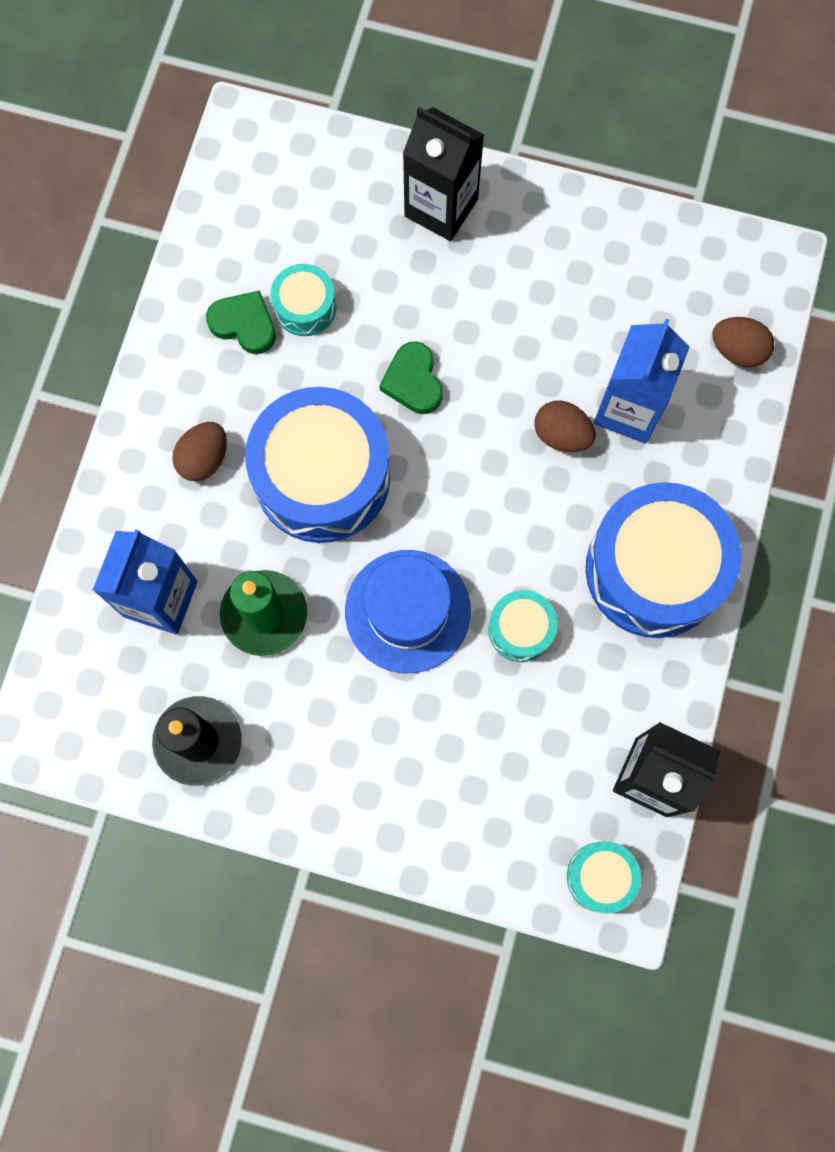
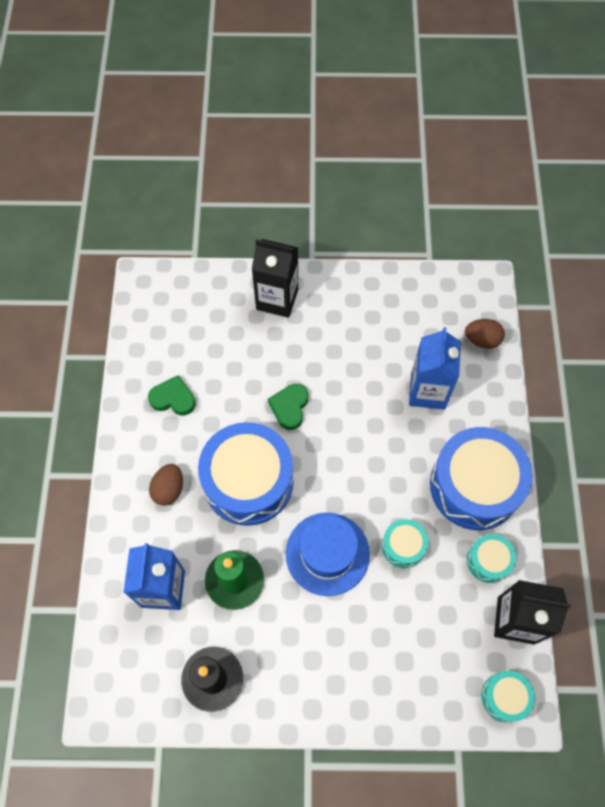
camera: 15 degrees left, 10 degrees down
turquoise drum [271,264,336,336] -> turquoise drum moved to [467,534,517,583]
green heart [379,341,443,414] -> green heart turned 45 degrees clockwise [268,384,308,430]
brown egg [534,400,596,452] -> none

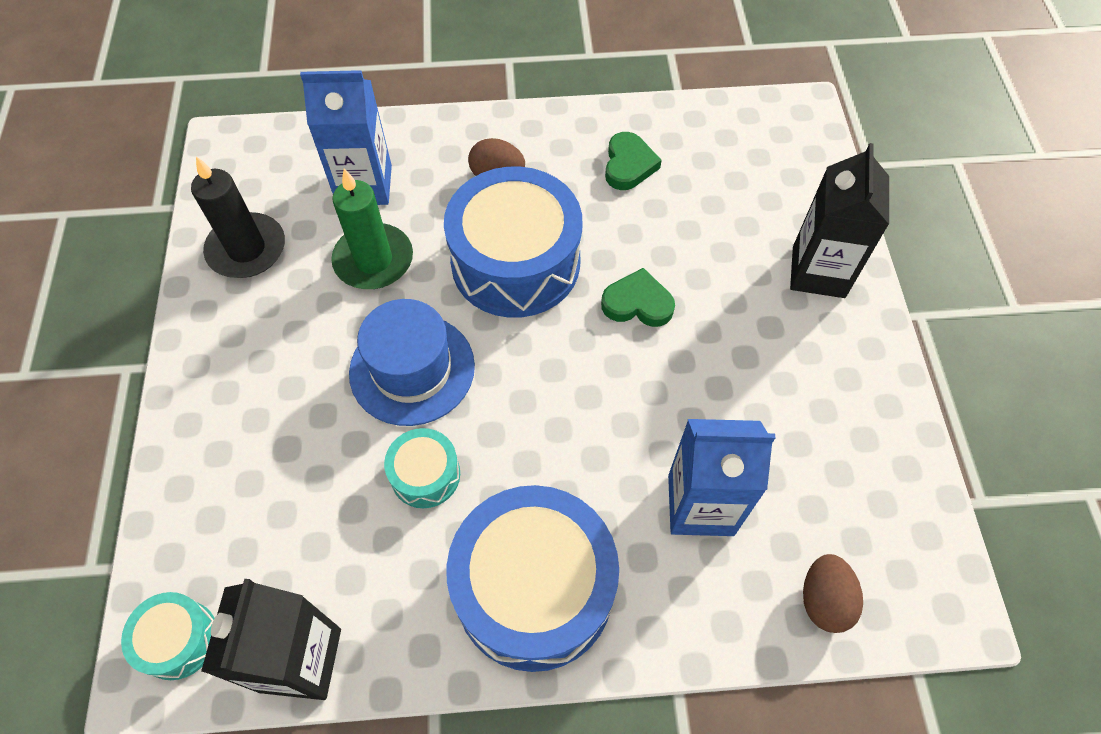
camera: 85 degrees right, 5 degrees down
turquoise drum [467,534,517,583] -> none

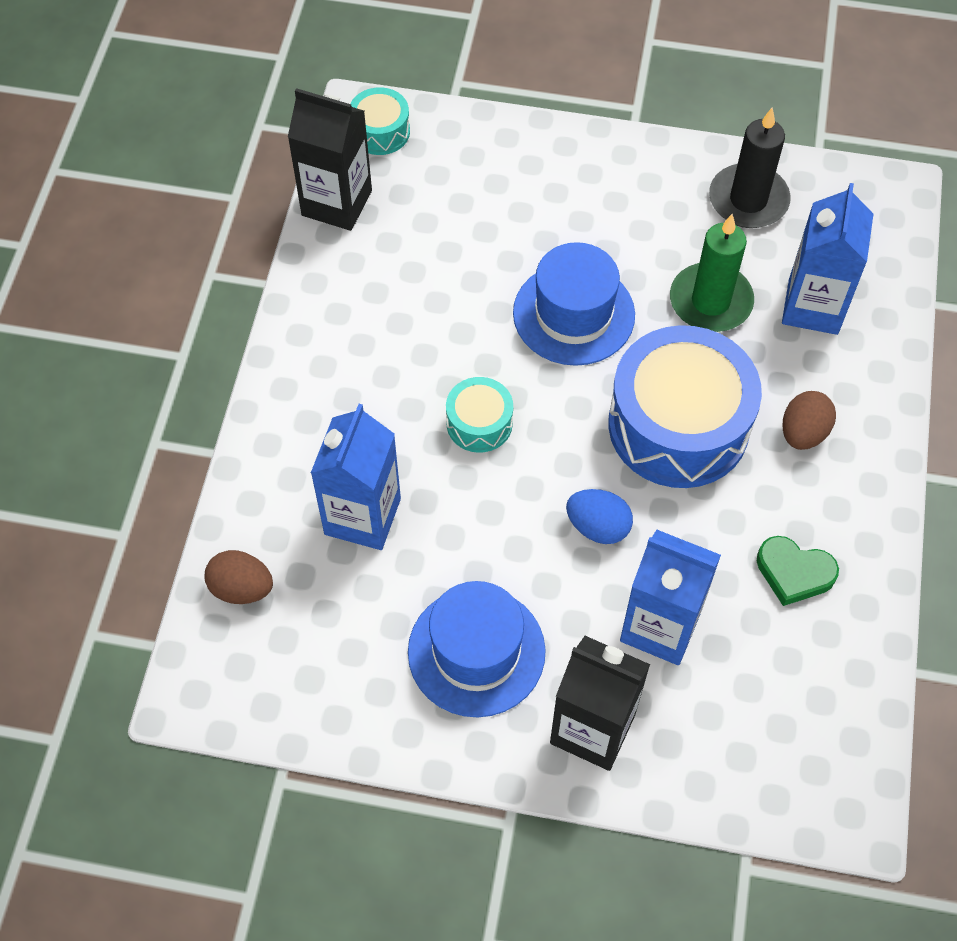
camera: 105 degrees right, 0 degrees up
turquoise drum [384,428,460,508] -> turquoise drum moved to [446,377,513,453]
blue drum [446,485,619,672] -> none
green heart [601,268,675,327] -> blue egg [566,489,633,544]
none -> blue hat [408,581,546,717]
none -> blue carton [620,530,721,665]

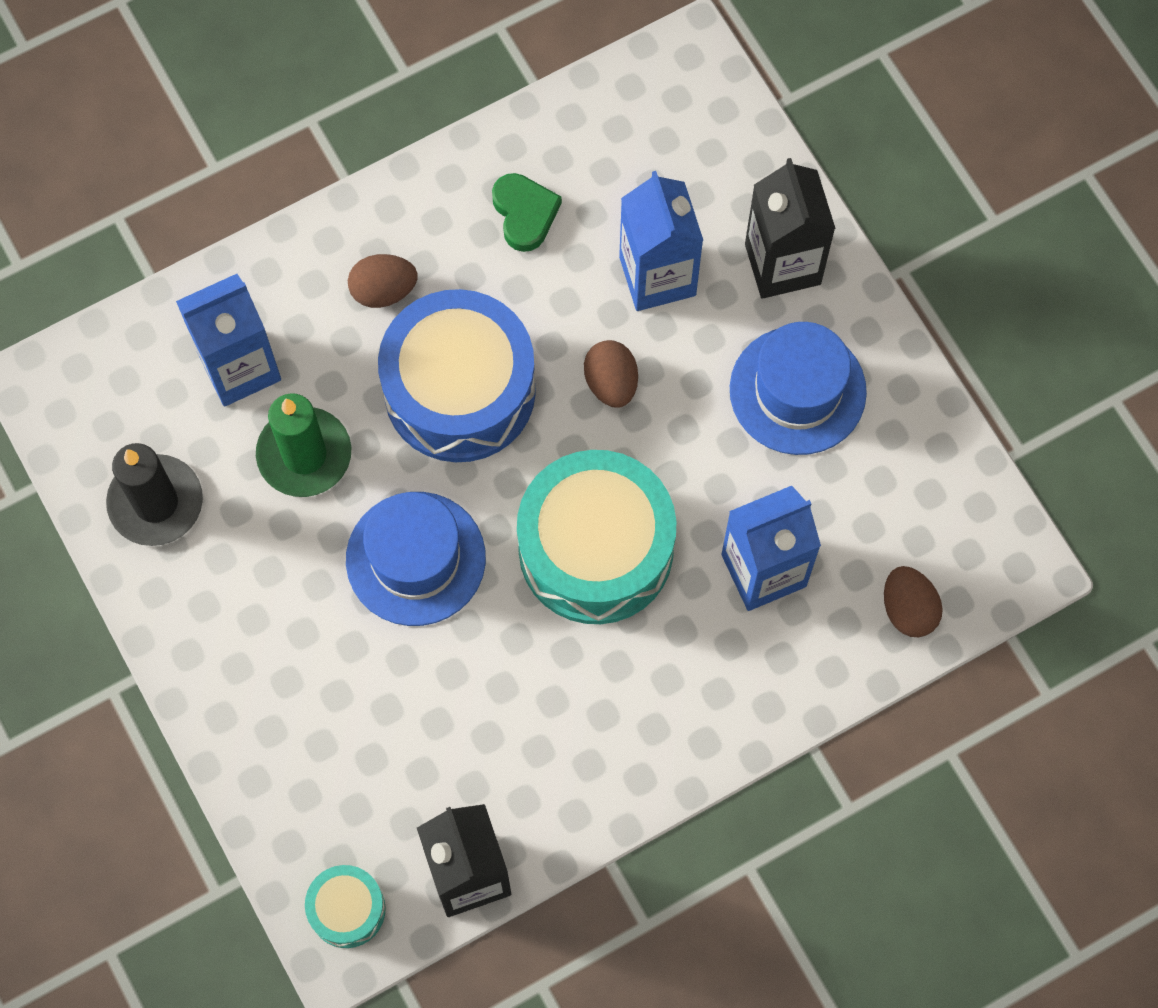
camera: 130 degrees left, 10 degrees up
turquoise drum [446,377,513,453] -> turquoise drum [517,450,676,624], size x2.12
blue egg [566,489,633,544] -> brown egg [584,340,638,408]

